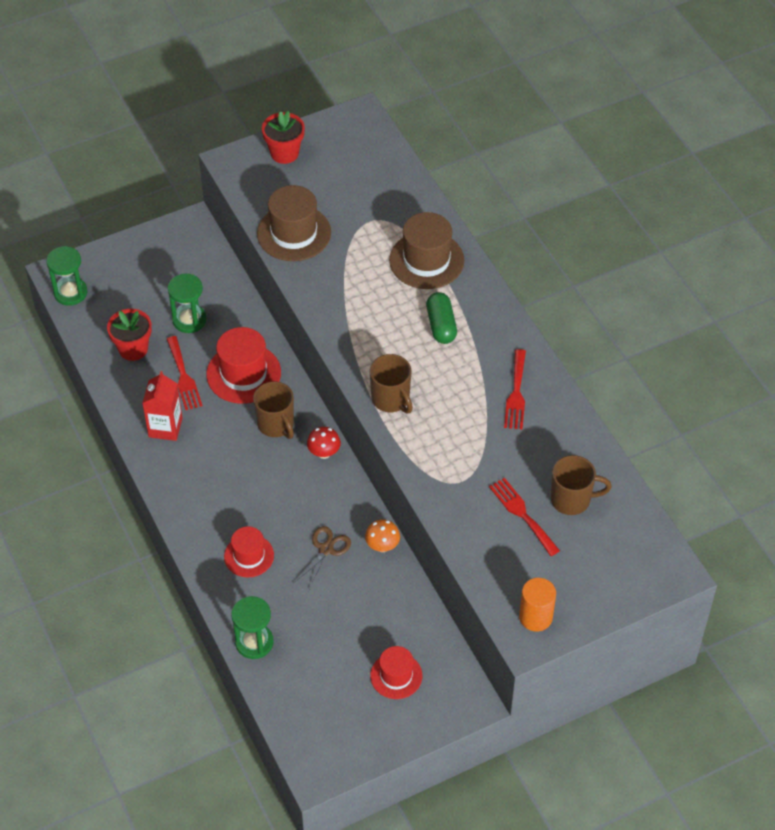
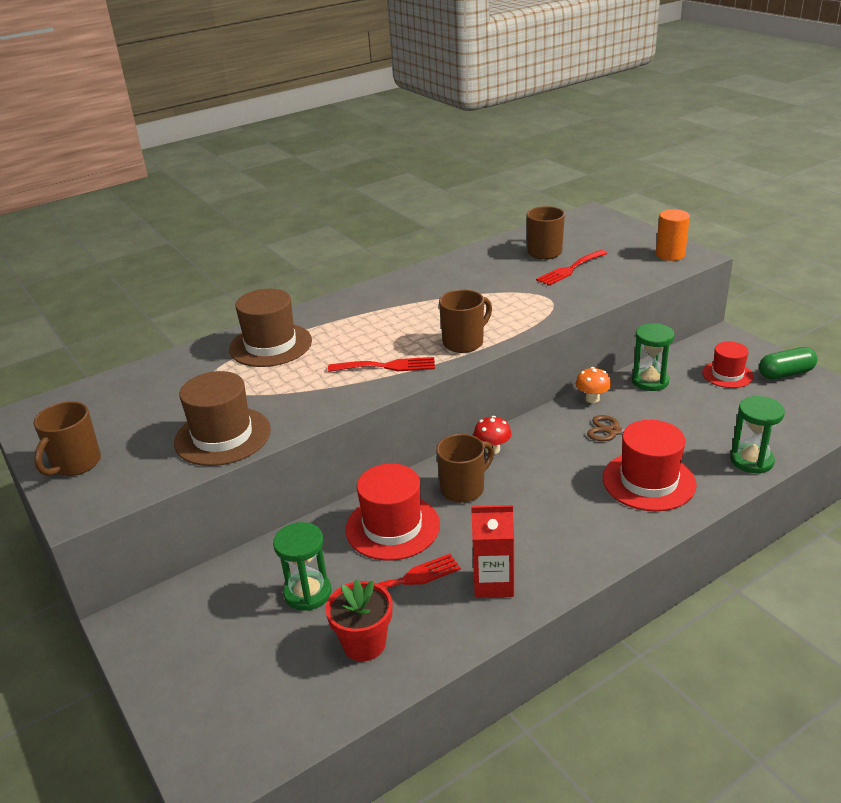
camera: 95 degrees left, 20 degrees down
green hourglass [46,246,87,306] -> green hourglass moved to [632,323,675,391]
red hat [224,526,274,577] -> red hat [603,420,697,511], size x1.60
red flower pot [262,111,305,164] -> brown mug [33,401,101,476]
green capsule [426,292,457,344] -> green capsule moved to [759,347,817,379]
red fork [504,349,526,430] -> red fork moved to [328,357,435,372]

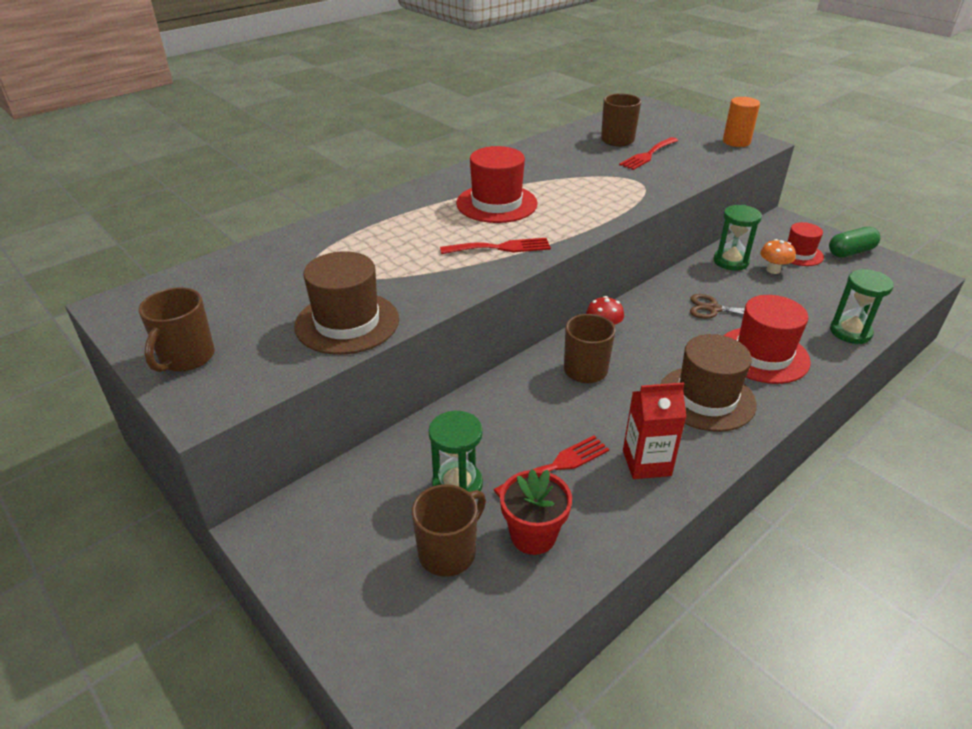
camera: 10 degrees left, 5 degrees up
brown hat [229,289,312,367] -> brown hat moved to [660,334,757,432]
red hat [345,464,440,561] -> red hat moved to [456,146,538,223]
brown mug [439,290,492,353] -> brown mug moved to [412,484,486,577]
orange mushroom [576,367,612,403] -> orange mushroom moved to [760,239,796,274]

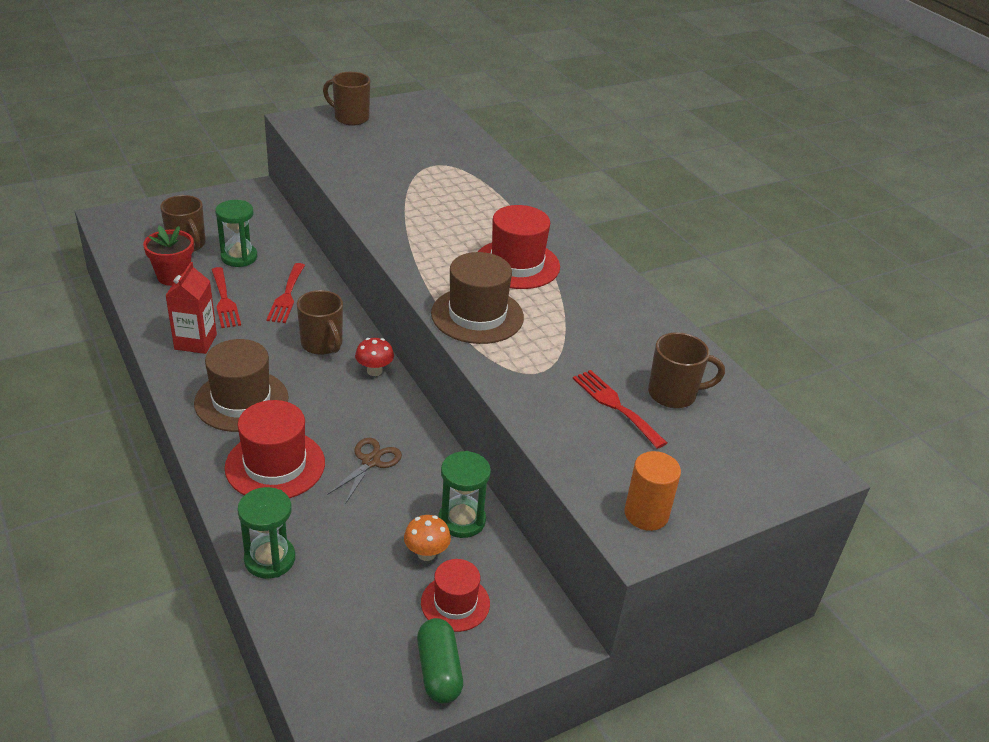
camera: 100 degrees right, 0 degrees up
brown hat [294,251,399,355] -> brown hat moved to [431,252,524,344]
red fork [440,238,551,254] -> red fork moved to [266,263,305,323]

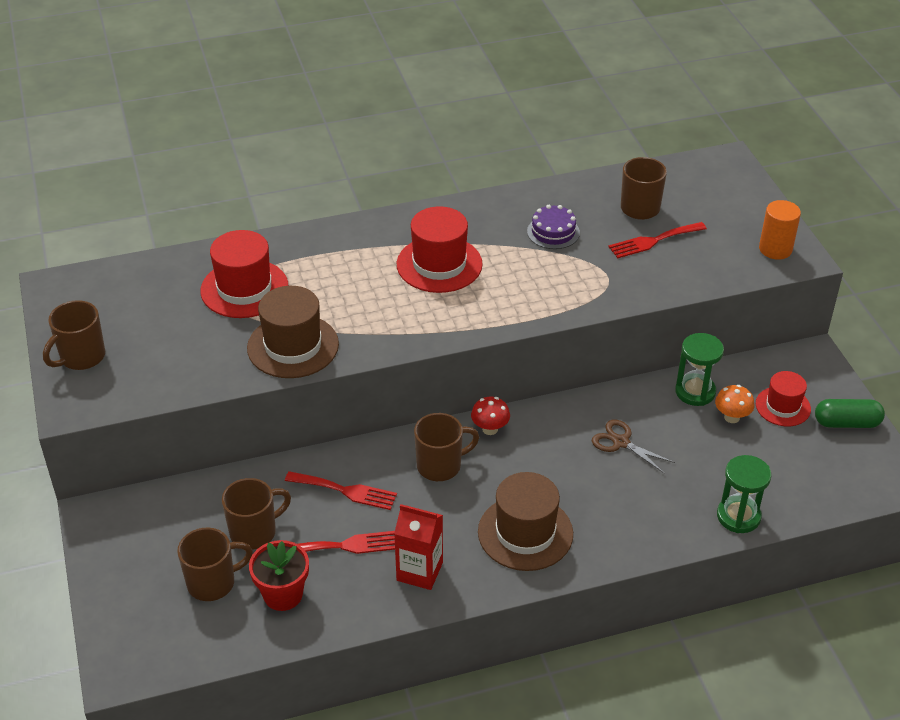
camera: 75 degrees left, 5 degrees up
green hourglass [215,200,257,267] -> brown mug [222,478,291,550]
red hat [225,400,325,498] -> red hat moved to [200,230,288,318]
brown hat [431,252,524,344] -> brown hat moved to [247,286,339,378]
none -> purple cake [527,205,580,249]

